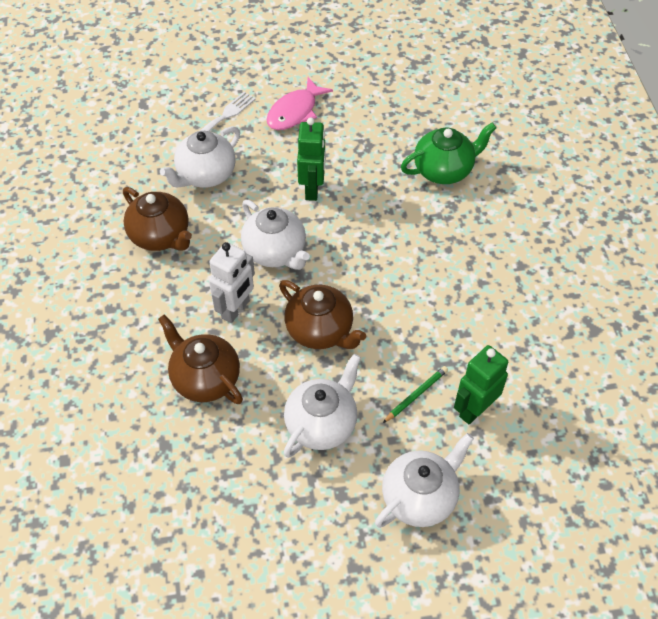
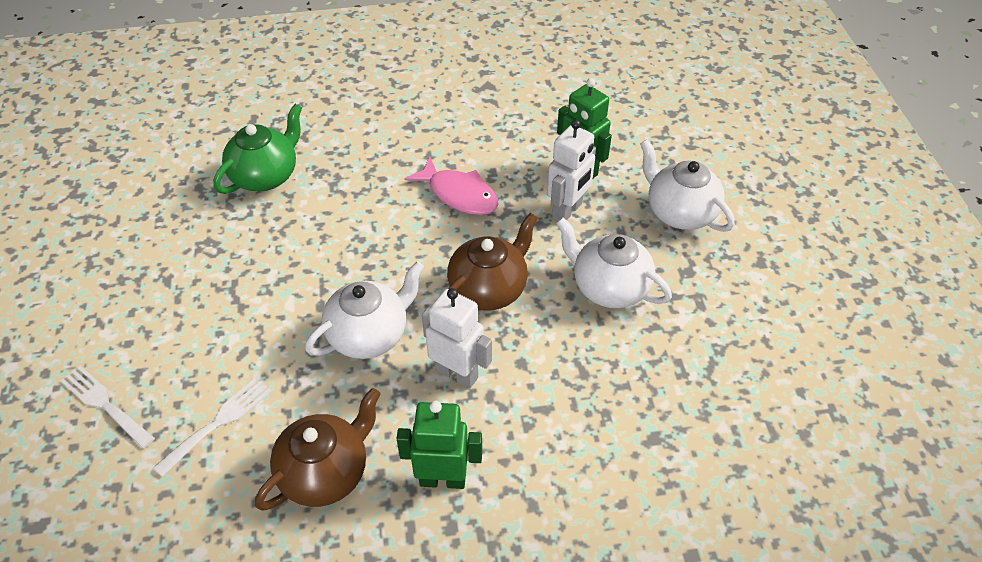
camera: 90 degrees left, 5 degrees down
brown teapot [158,314,243,404] -> none
white teapot [160,126,240,188] -> white fork [153,378,272,477]
pink fish [267,77,333,130] -> pink fish moved to [404,157,499,215]
green robot [297,117,326,201] -> green robot moved to [396,401,482,489]
green pencil [383,366,448,423] -> white robot [547,120,596,221]
green teapot [401,123,496,184] -> green teapot turned 60 degrees clockwise [213,104,302,194]

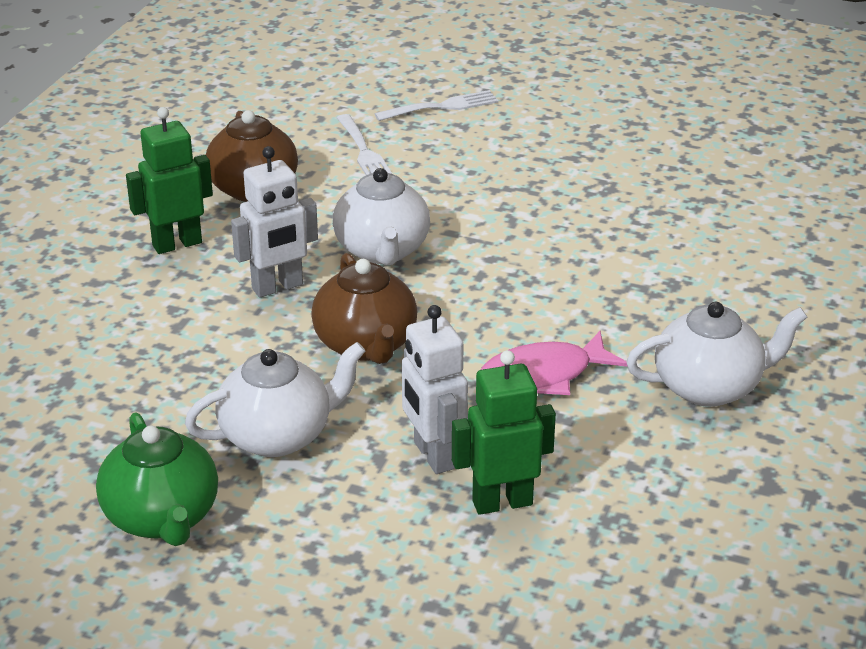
camera: 120 degrees right, 15 degrees down
green teapot [213,104,302,194] -> green teapot moved to [96,412,218,546]
green robot [396,401,482,489] -> green robot turned 150 degrees counterclockwise [126,107,213,254]
white teapot [640,139,735,232] -> white teapot moved to [626,302,807,407]

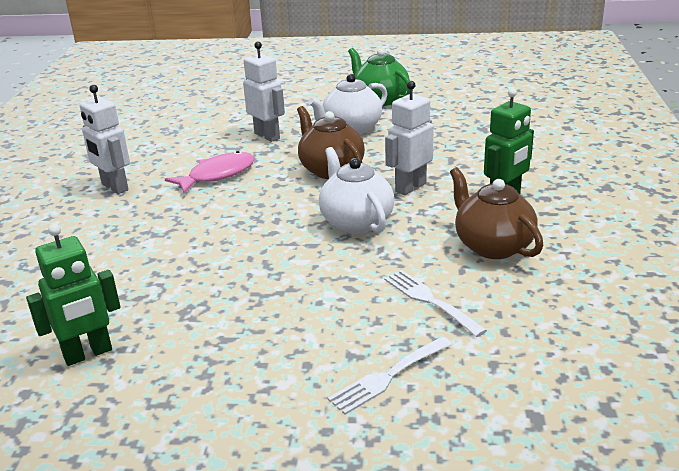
camera: 165 degrees right, 5 degrees down
green robot [452,350,556,515] -> green robot moved to [26,224,120,366]
white teapot [626,302,807,407] -> white robot [80,85,130,194]

